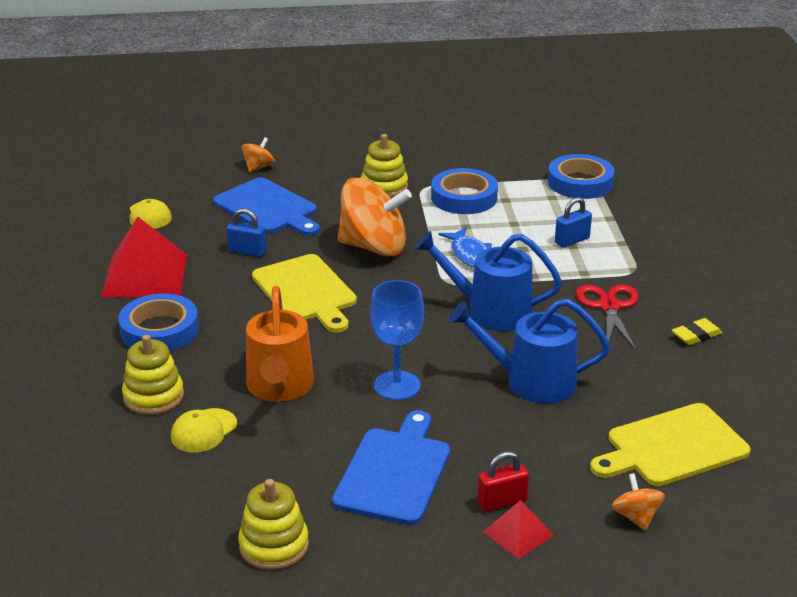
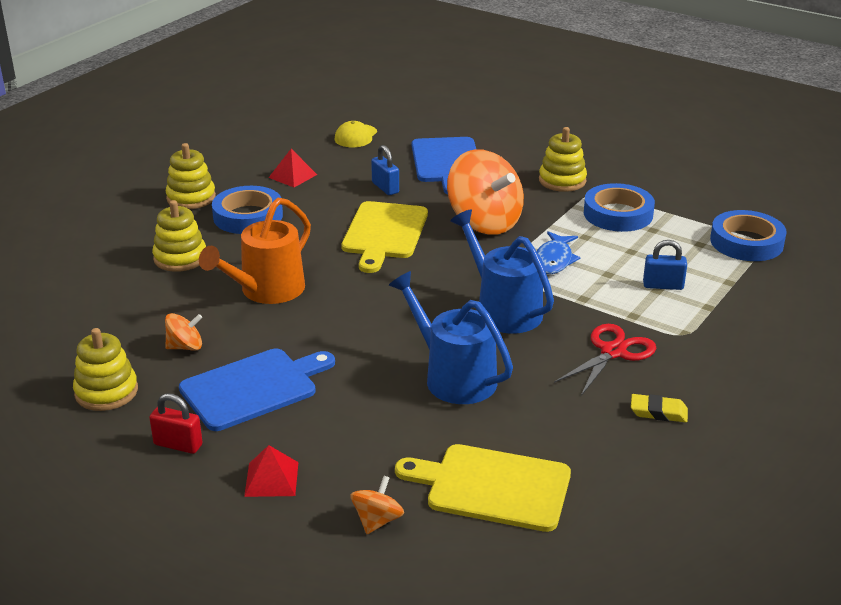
camera: 40 degrees right, 0 degrees up
red pyramid [101,217,187,298] -> red pyramid [269,149,317,187], size x0.50
yellow cap [171,408,237,453] -> none
orange spinning top [241,137,275,172] -> orange spinning top moved to [165,313,202,351]
blue goblet [370,280,424,400] -> none
red padlock [478,451,529,512] -> red padlock moved to [149,393,202,454]
none -> yellow stacking toy [166,143,216,209]

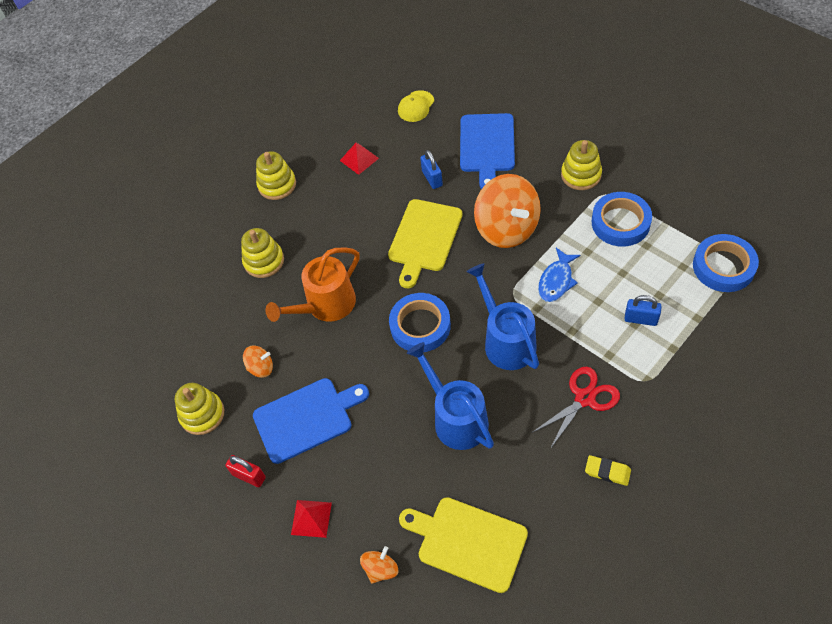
camera: 15 degrees right, 25 degrees up
blue tape [212,186,283,234] -> blue tape moved to [389,293,451,352]

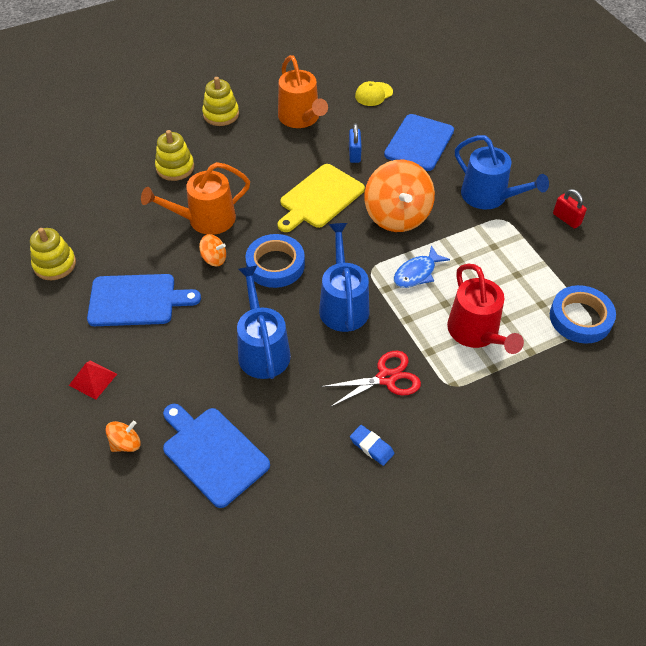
camera: 15 degrees right, 5 degrees down
red padlock [225,455,266,487] -> red padlock moved to [553,189,587,229]
orange spinning top [243,346,273,378] -> orange spinning top moved to [199,234,226,267]
red pyramid [340,143,379,175] -> orange watering can [278,55,328,128]
yellow cutting board [399,497,528,593] -> blue cutting board [163,404,270,508]
yellow stacking toy [561,140,602,190] -> blue watering can [455,135,549,209]
yellow eraser [585,455,631,486] -> blue eraser [350,425,394,466]
blue tape [592,192,652,247] -> none
blue padlock [624,295,662,326] -> red watering can [447,264,524,354]

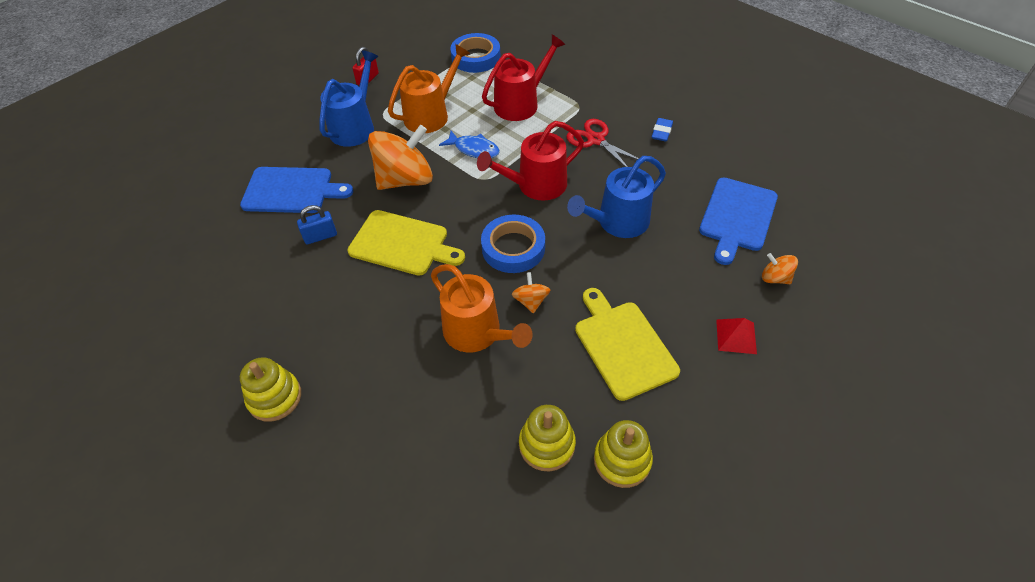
camera: 110 degrees left, 0 degrees up
blue cutting board [87,274,201,326] -> yellow cutting board [575,288,680,401]
yellow stacking toy [155,130,194,181] -> yellow stacking toy moved to [519,405,576,471]
orange watering can [278,55,328,128] -> orange watering can moved to [388,44,470,133]
blue watering can [319,223,369,332] -> red watering can [477,121,584,201]
yellow cap [355,81,393,106] -> none

